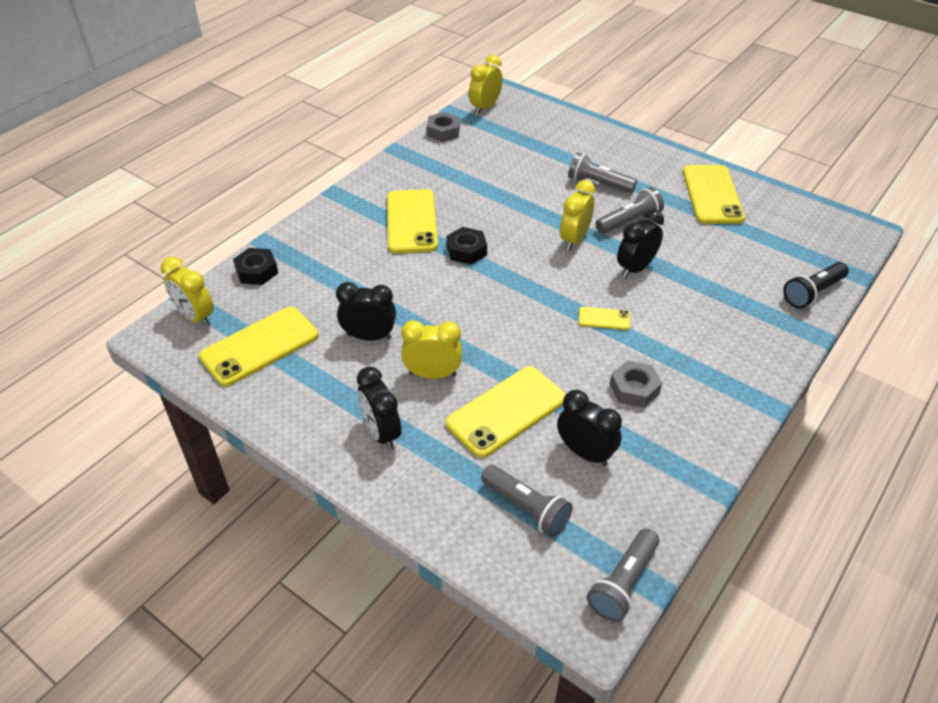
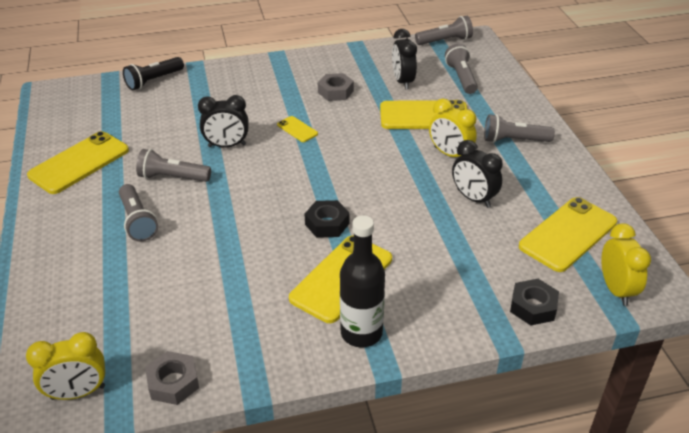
camera: 140 degrees left, 5 degrees down
yellow phone [199,307,318,386] -> yellow phone turned 45 degrees counterclockwise [519,197,617,272]
black clock [357,366,401,450] -> grey flashlight [484,114,555,143]
yellow clock [560,180,595,250] -> none
black flashlight [783,262,849,308] -> black flashlight turned 135 degrees clockwise [123,57,184,90]
none -> black bottle [340,215,385,348]

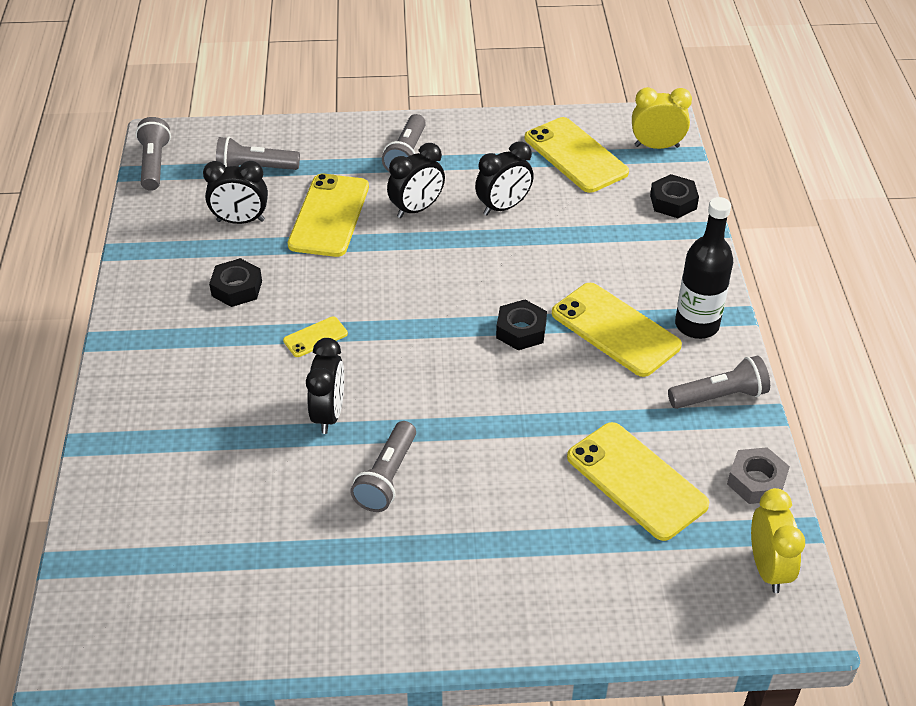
camera: 80 degrees left, 5 degrees up
yellow phone [27,131,129,194] -> yellow phone moved to [567,422,709,541]
grey flashlight [119,184,158,241] -> grey flashlight moved to [668,356,770,409]
black flashlight [123,57,184,90] -> none
grey nut [318,73,354,101] -> black nut [209,258,262,307]
yellow clock [429,99,477,157] -> black clock [387,143,445,218]

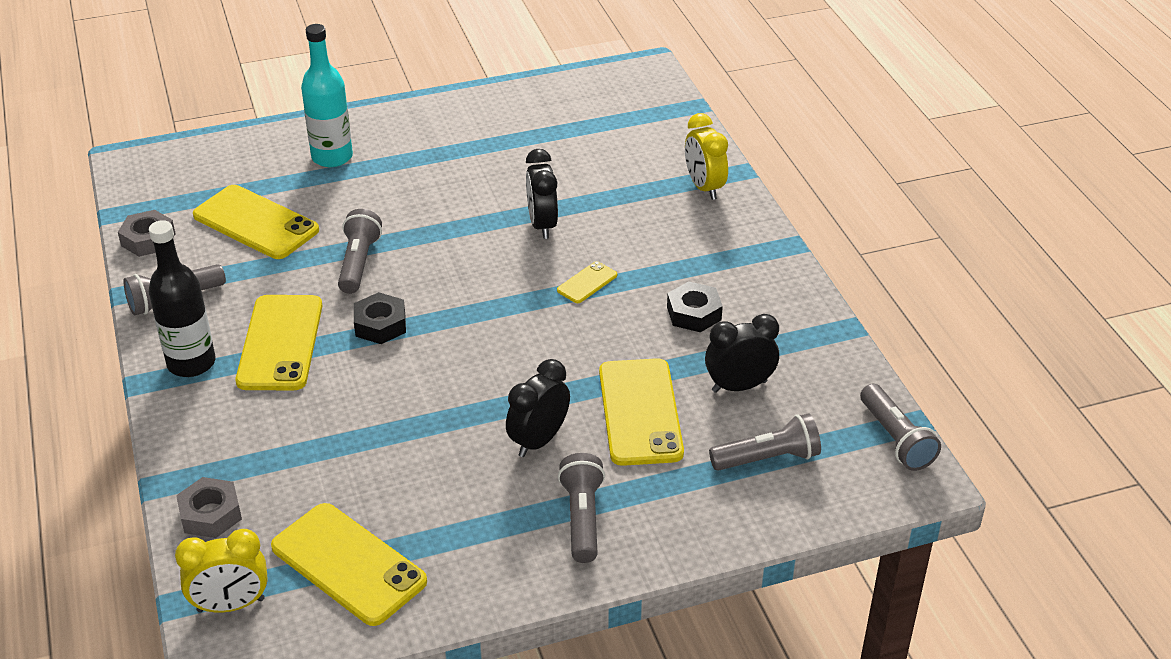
camera: 165 degrees right, 5 degrees down
grey flashlight [350,421,416,512] -> grey flashlight moved to [338,209,382,294]
black clock [475,141,534,215] -> none
yellow phone [552,283,682,377] -> yellow phone turned 60 degrees clockwise [235,295,322,390]
black nut [650,174,699,218] -> grey nut [176,477,242,538]
yellow clock [751,488,805,593] -> yellow clock moved to [685,113,728,200]
none -> turquoise bottle [301,24,353,167]

